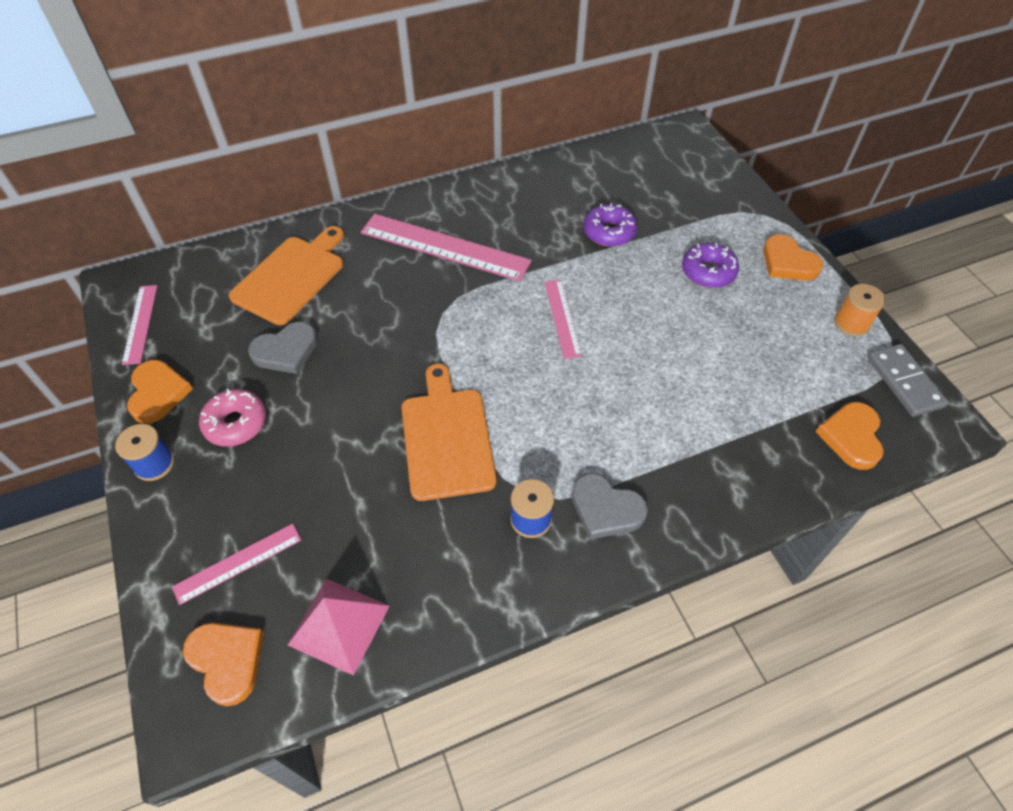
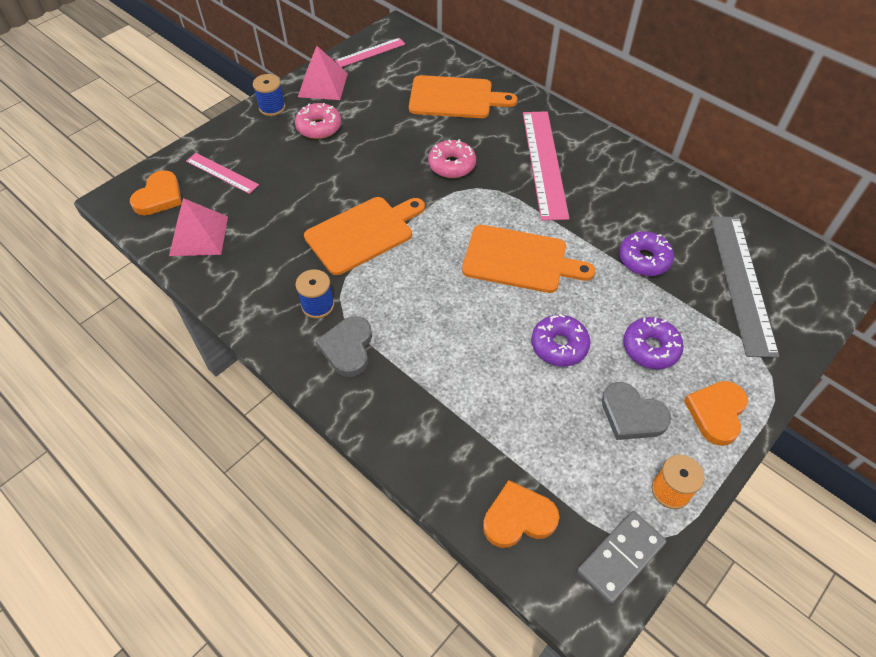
camera: 65 degrees right, 0 degrees up
orange heart [127,360,193,423] -> pink pyramid [298,46,348,100]
grey heart [248,322,318,374] -> grey heart moved to [602,382,671,440]
pink ruler [544,280,582,359] -> orange cutting board [462,225,595,293]
none -> pink donut [428,139,476,178]
none -> purple donut [531,314,591,366]
none -> grey ruler [710,216,780,358]

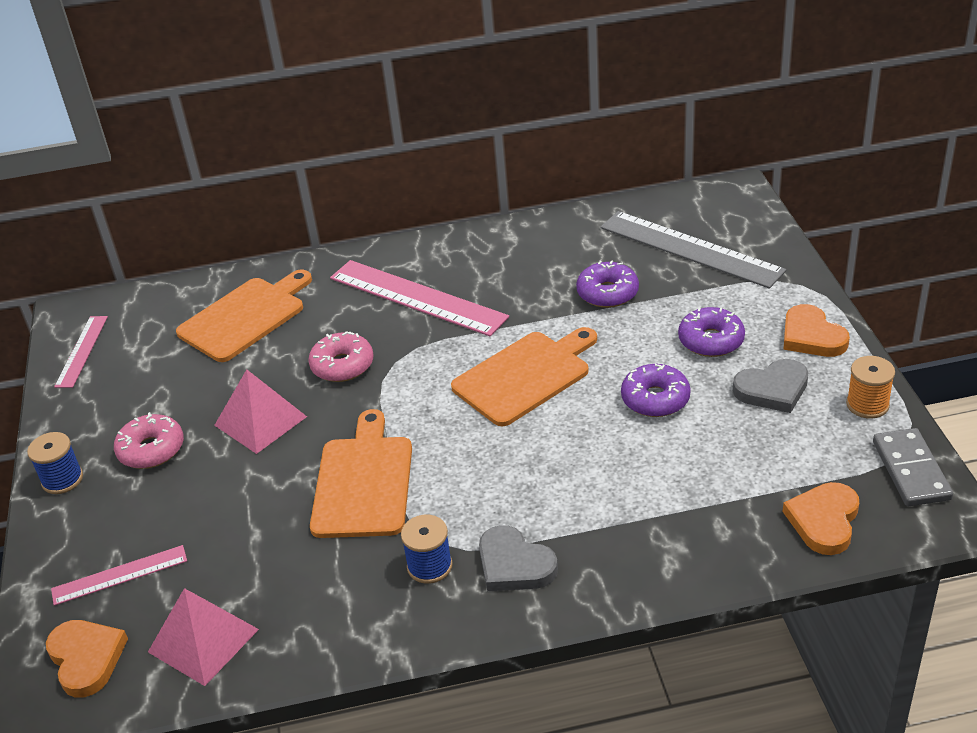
camera: 50 degrees left, 15 degrees down
pink pyramid [298,46,348,100] -> pink pyramid moved to [214,369,307,454]

